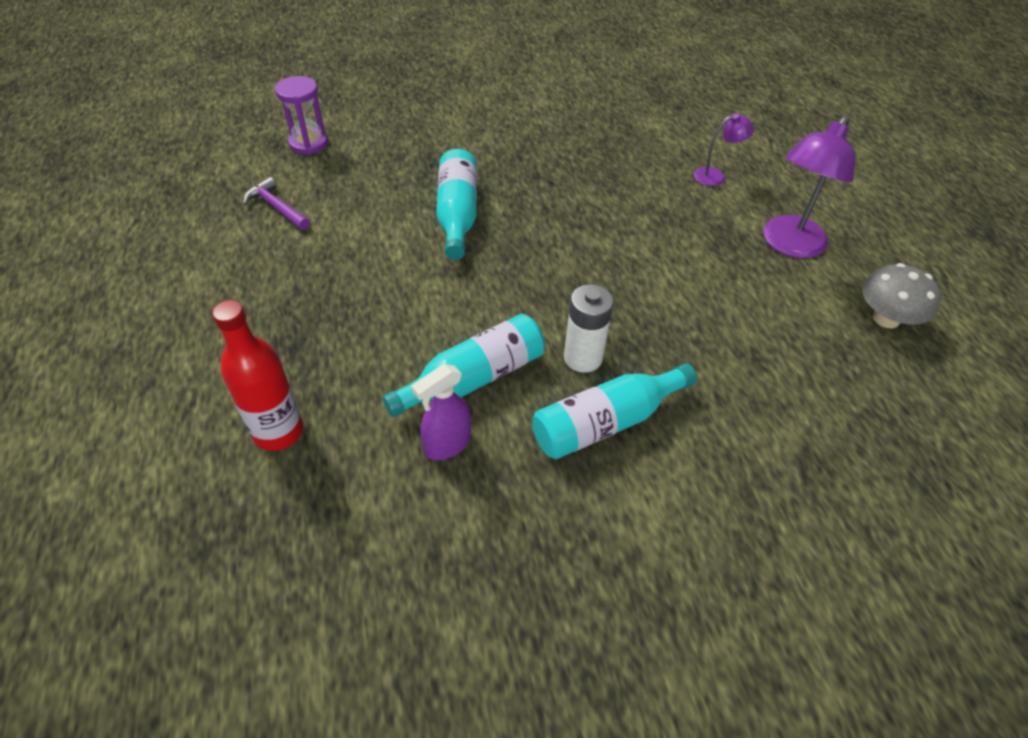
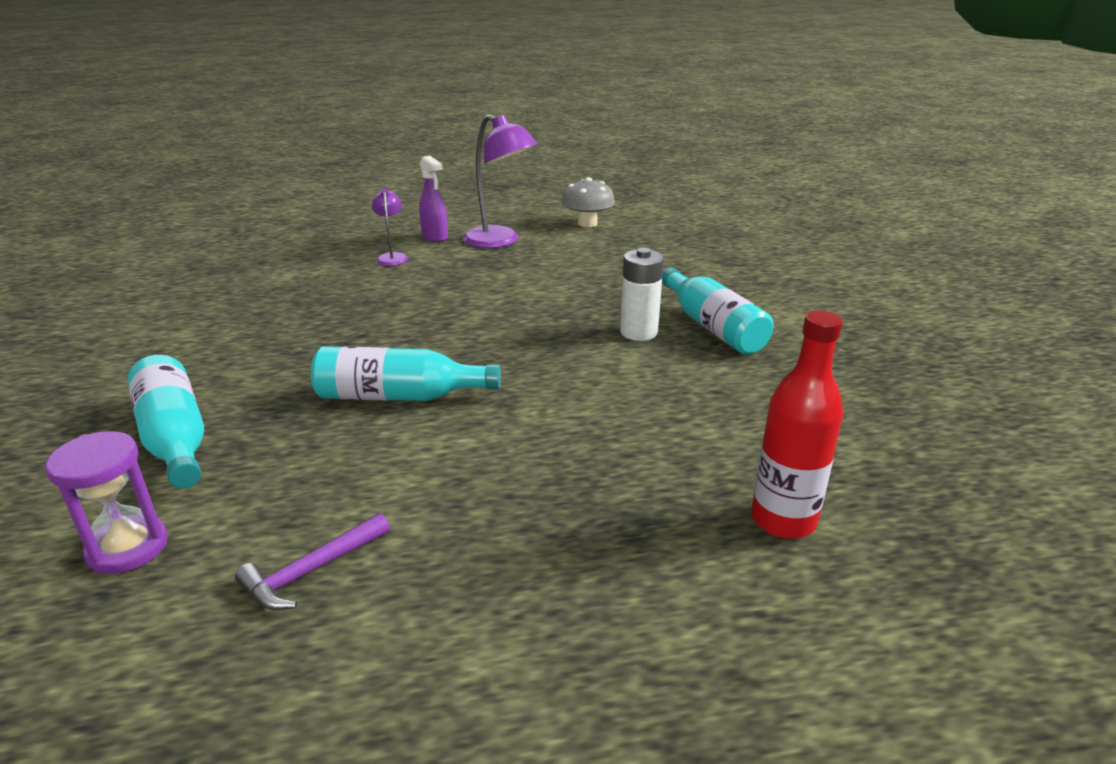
camera: 85 degrees left, 20 degrees down
turquoise bottle [382,314,545,417] -> turquoise bottle moved to [128,355,204,489]
purple spray bottle [411,364,471,460] -> purple spray bottle moved to [419,156,448,242]

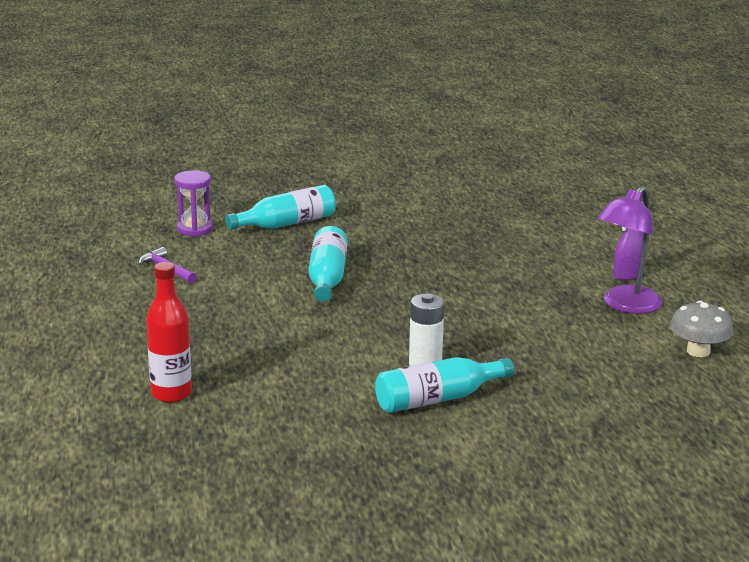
camera: 90 degrees right, 5 degrees down
purple lamp [372,189,408,266] -> none

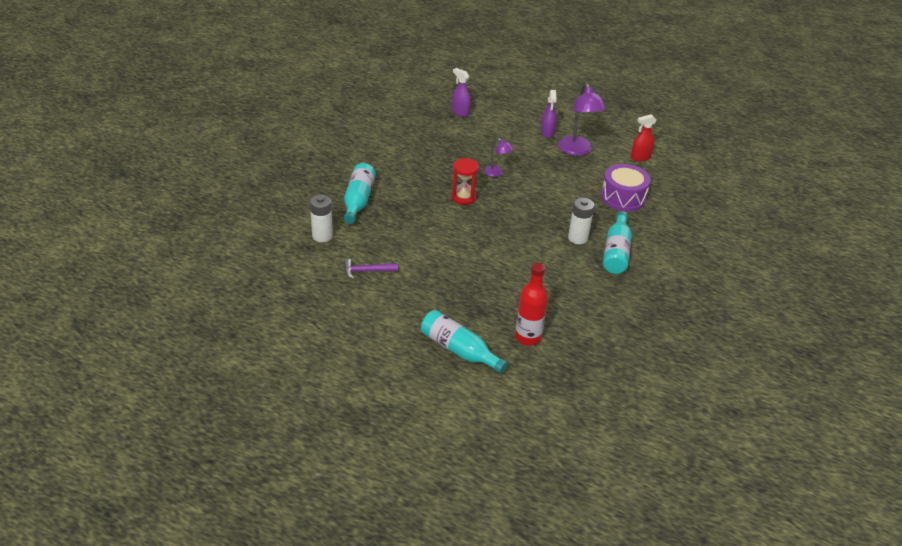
camera: 55 degrees left, 15 degrees up
purple hourglass [174,170,213,237] -> white battery [310,195,333,242]
turquoise bottle [308,226,348,302] -> turquoise bottle moved to [421,310,508,374]
grey mushroom [670,301,733,357] -> red spray bottle [631,114,657,162]
none -> purple spray bottle [452,68,471,117]
none -> red hourglass [452,158,479,205]
none -> purple lamp [484,138,513,177]
none -> purple drum [601,164,651,211]

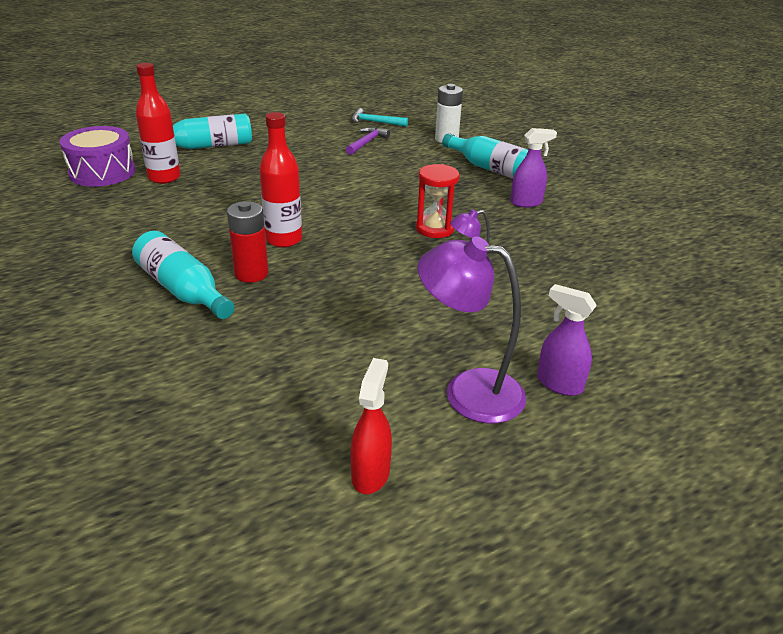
camera: 125 degrees right, 5 degrees down
purple spray bottle [452,68,471,117] -> purple spray bottle moved to [510,128,557,207]
white battery [568,198,594,244] -> red battery [227,201,268,283]
purple drum [601,164,651,211] -> purple drum moved to [60,126,136,187]
none -> red bottle [259,112,302,248]
none -> turquoise hammer [352,108,408,127]

